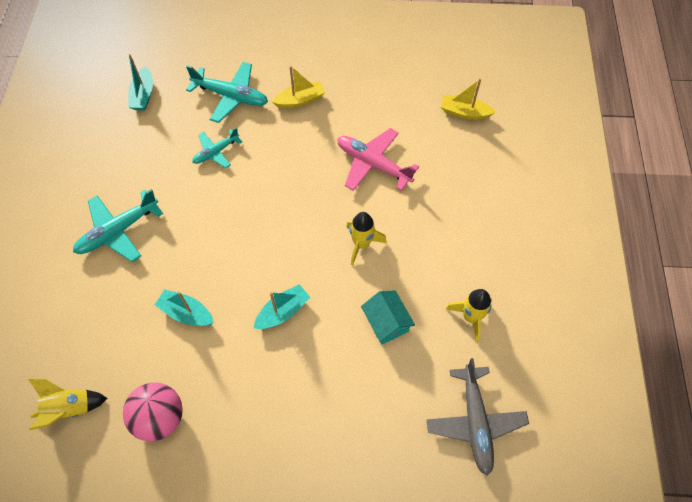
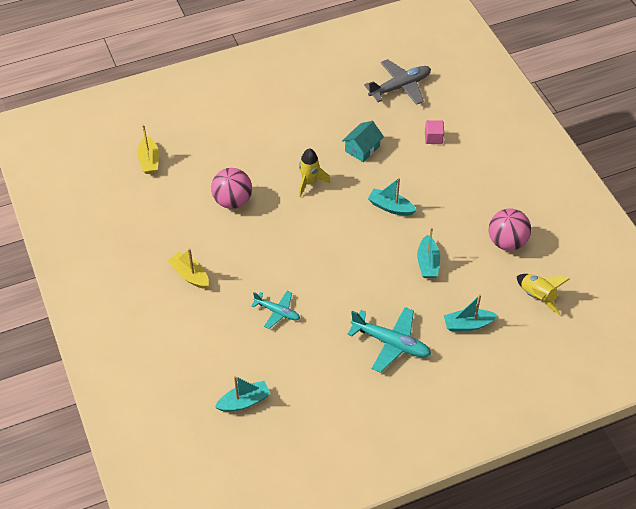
camera: 115 degrees left, 10 degrees down
turquoise plane [186,62,268,123] -> none
pink plane [337,128,419,191] -> pink ball [211,168,252,209]
yellow rocket [446,289,492,343] -> none
none -> pink cube [425,120,444,144]
none -> turquoise boat [444,294,498,331]

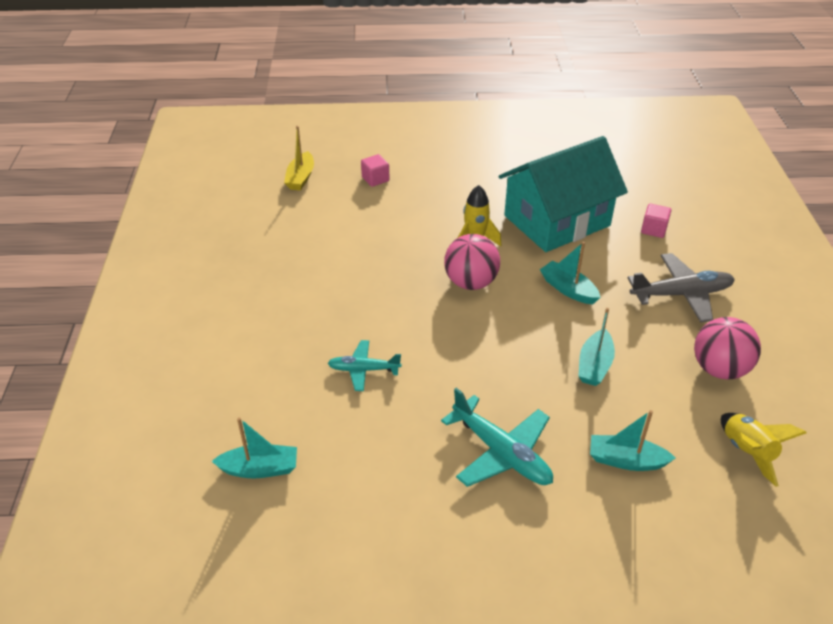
camera: 20 degrees right, 10 degrees down
yellow boat [168,248,209,289] -> none
pink ball [211,168,252,209] -> pink ball moved to [444,234,500,290]
turquoise plane [251,291,300,329] -> turquoise plane turned 135 degrees clockwise [328,340,401,391]
turquoise house [342,121,384,162] -> turquoise house [499,136,628,252], size x2.28
grey plane [364,59,431,105] -> grey plane moved to [627,253,735,323]
none -> pink cube [361,154,390,187]

